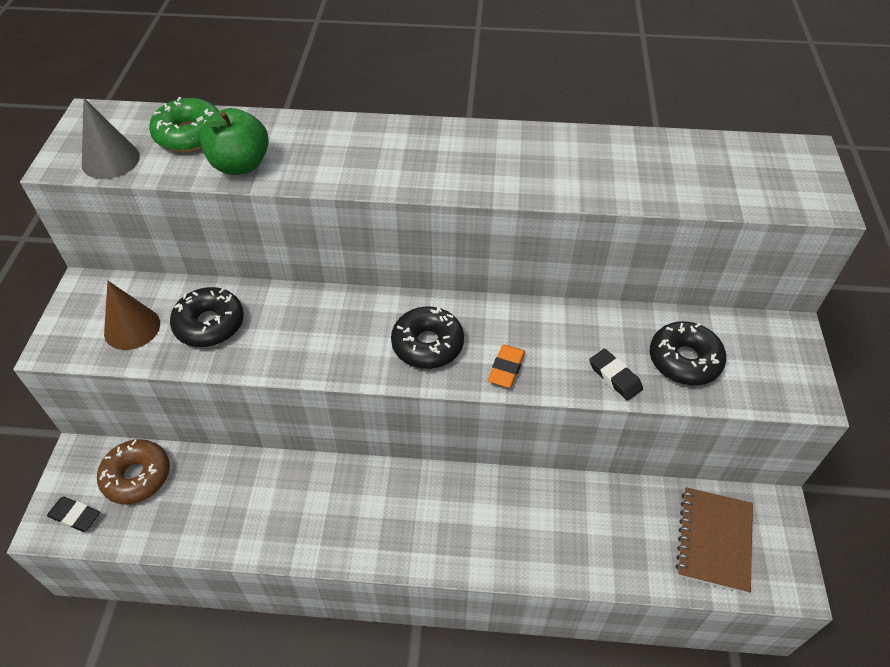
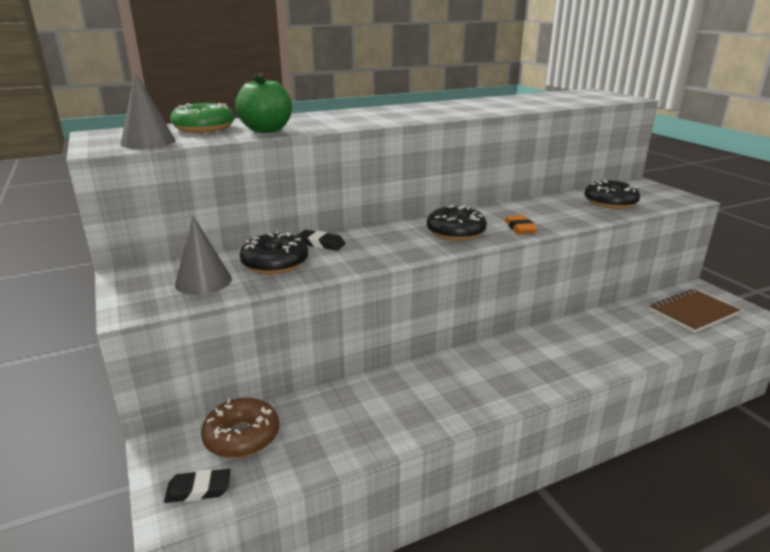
camera: 30 degrees left, 25 degrees down
brown cone [104,281,160,350] -> grey cone [175,216,232,295]
black eraser [589,349,643,400] -> black eraser moved to [296,230,346,251]
brown notebook [676,487,753,594] -> brown notebook turned 75 degrees clockwise [649,289,740,333]

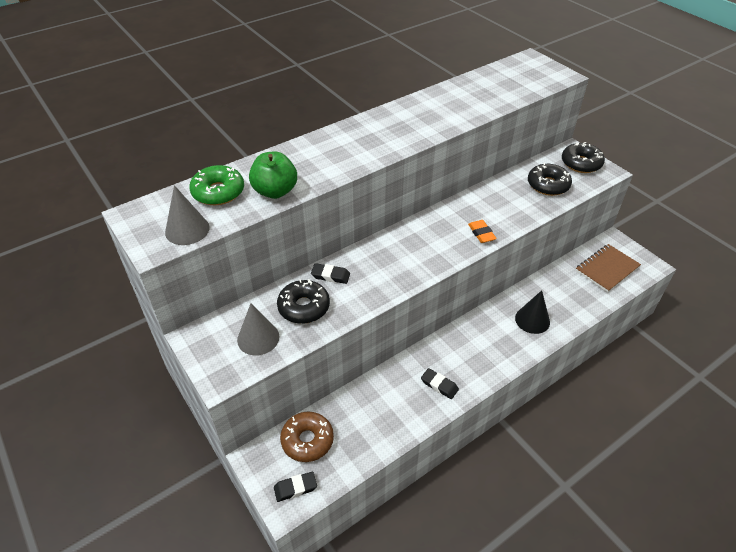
camera: 10 degrees left, 20 degrees up
black donut [427,205,487,241] -> black donut moved to [562,142,605,173]
none -> black eraser [421,368,459,399]
none -> black cone [515,290,550,334]

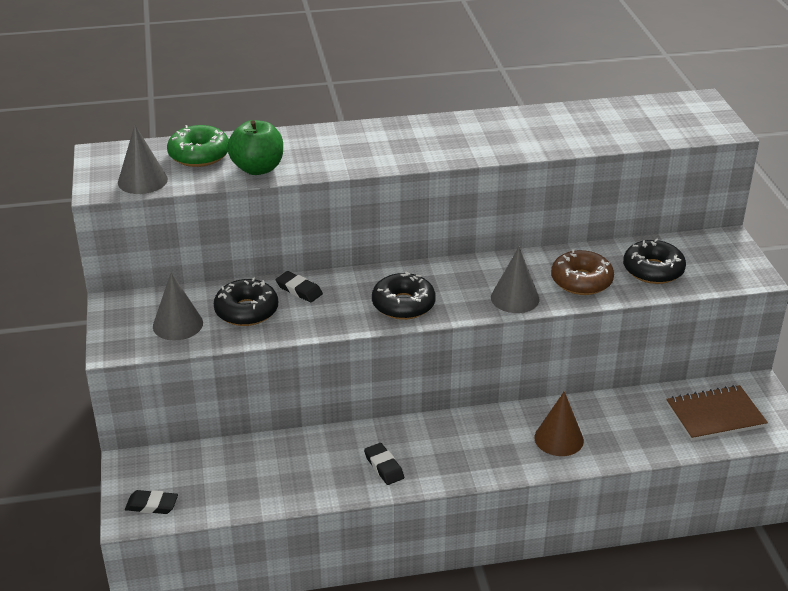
camera: 25 degrees right, 10 degrees down
brown donut [280,412,334,462] -> brown donut moved to [551,249,614,295]
orange eraser [468,220,497,243] -> grey cone [491,247,540,313]
black cone [515,290,550,334] -> brown cone [534,391,584,456]
black donut [562,142,605,173] -> black donut moved to [372,272,436,320]

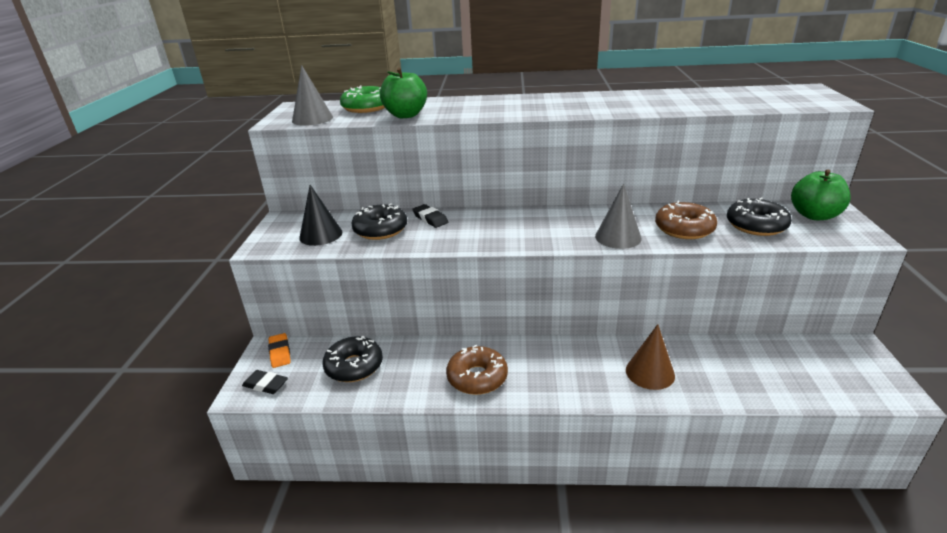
camera: 15 degrees right, 5 degrees down
grey cone [153,272,203,340] -> black cone [299,185,343,246]
black eraser [364,443,404,485] -> brown donut [446,345,508,395]
black donut [372,272,436,320] -> black donut moved to [322,336,383,382]
brown notebook [666,385,768,441] -> none
none -> orange eraser [268,333,291,368]
none -> green apple [791,169,851,220]

